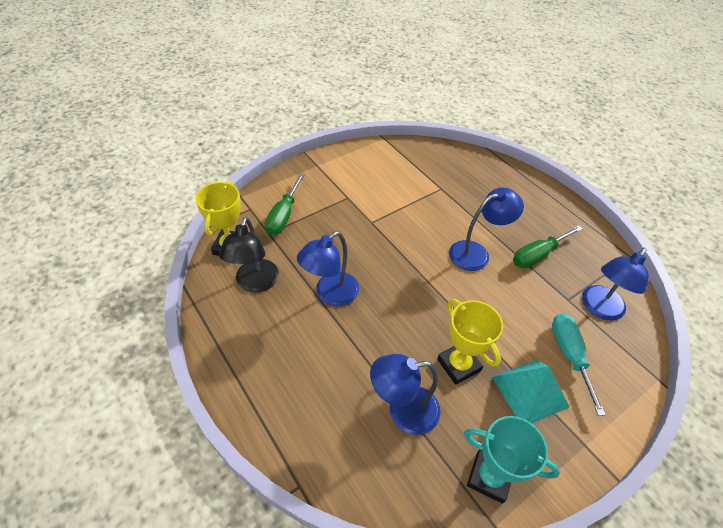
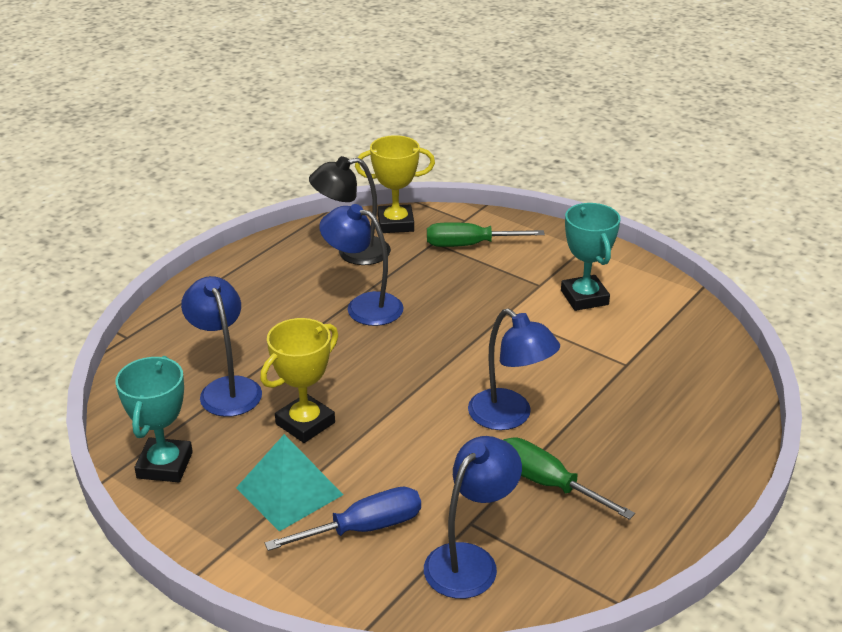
camera: 75 degrees right, 15 degrees down
turquoise screwdriver [552,313,606,416] -> blue screwdriver [265,487,421,551]
blue lamp [582,248,649,321] -> blue lamp turned 105 degrees clockwise [424,436,522,599]
none -> turquoise trophy [561,203,621,311]

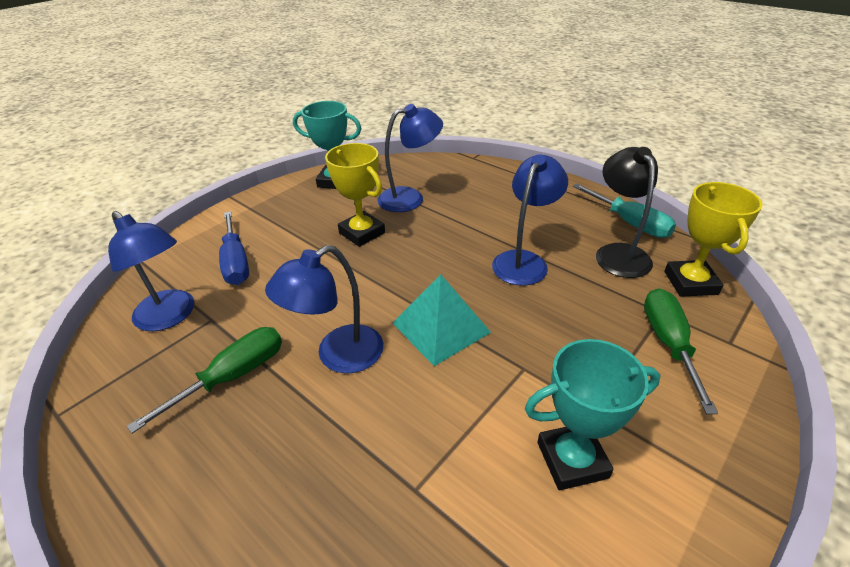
camera: 95 degrees right, 5 degrees up
turquoise pyramid [236,434,343,532] -> turquoise pyramid moved to [393,274,491,366]
none -> turquoise screwdriver [573,184,676,238]

